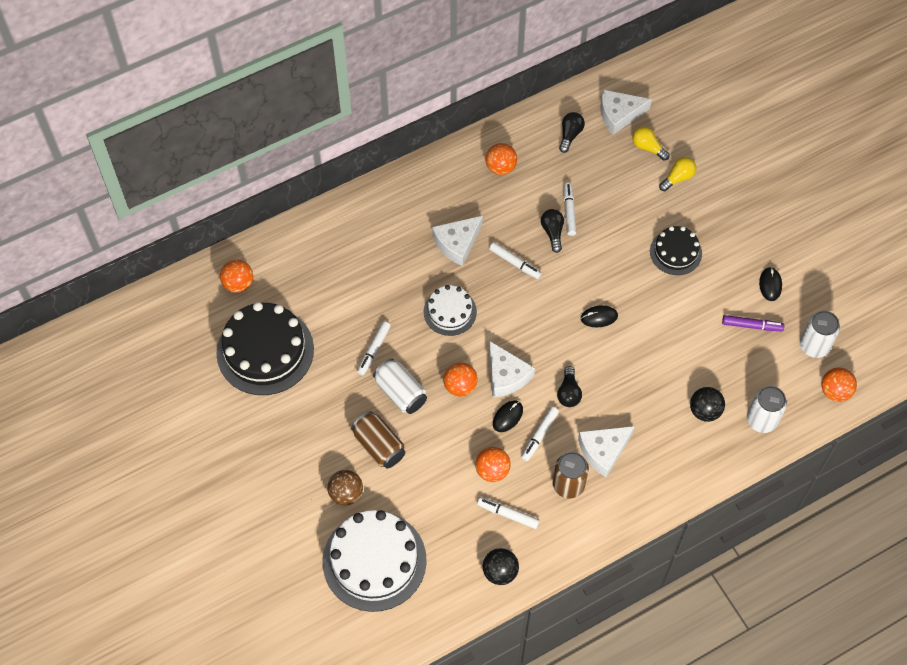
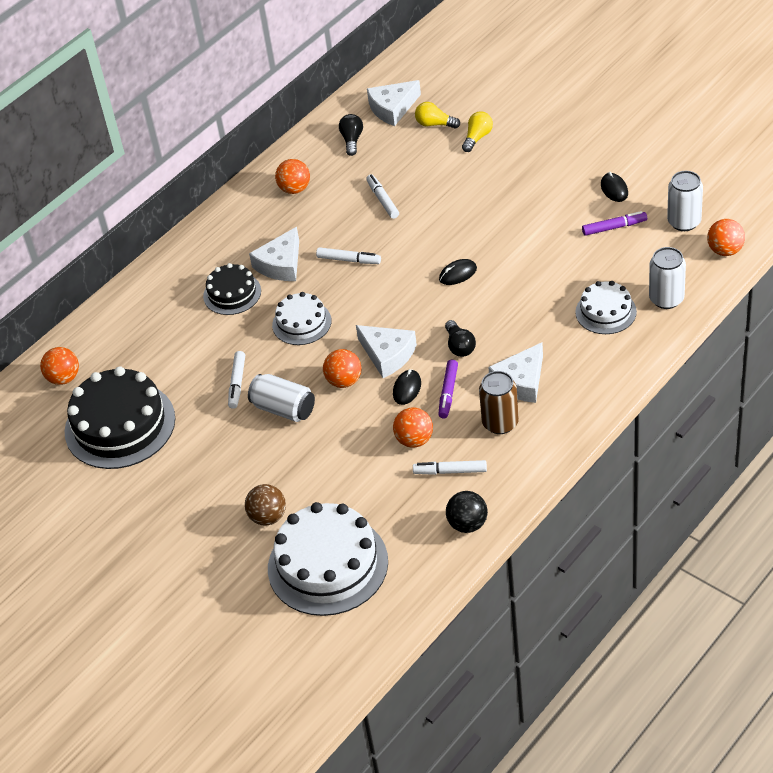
camera: 15 degrees left, 15 degrees down
brown can [351,411,405,468] -> none
white marker [521,407,559,461] -> purple marker [438,360,458,418]
black light bulb [541,209,564,253] -> none
black cake [650,226,702,275] -> black cake moved to [203,263,261,315]
black ball [690,387,725,422] -> white cake [575,281,637,334]

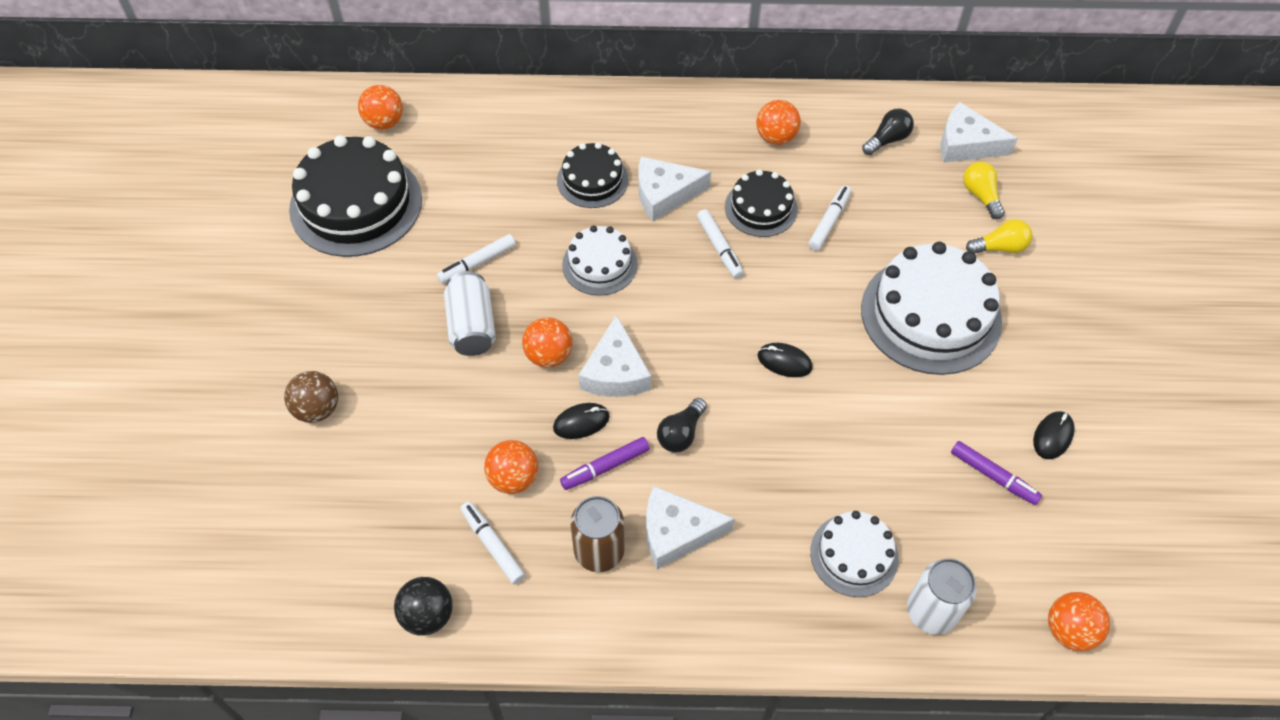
camera: 45 degrees right, 10 degrees up
white cake [268,502,388,616] -> white cake moved to [861,242,1002,375]
white can [667,171,703,231] -> none
none -> black cake [725,169,798,237]

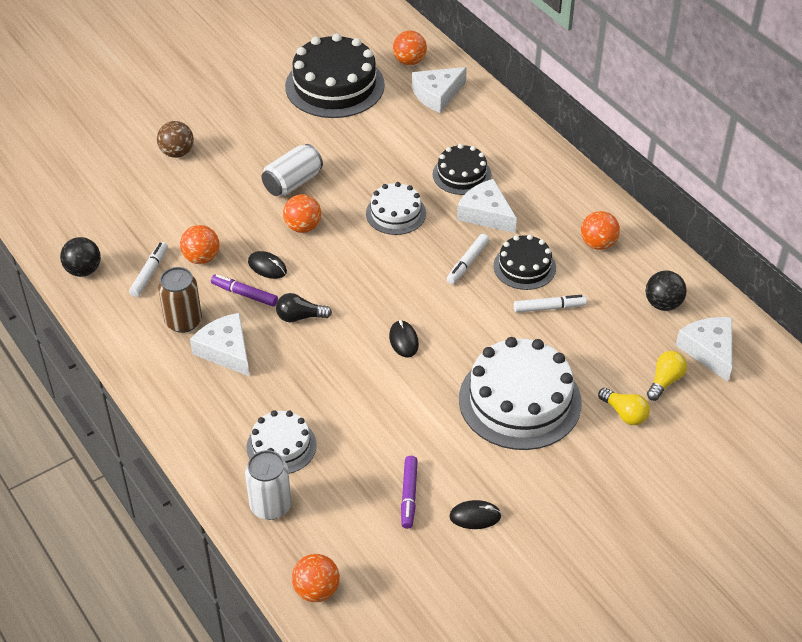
camera: 55 degrees right, 10 degrees down
white marker [437,234,516,284] -> none
white cheese [578,314,651,397] -> white cheese moved to [412,67,467,113]
black light bulb [862,109,914,155] -> black ball [646,271,687,311]

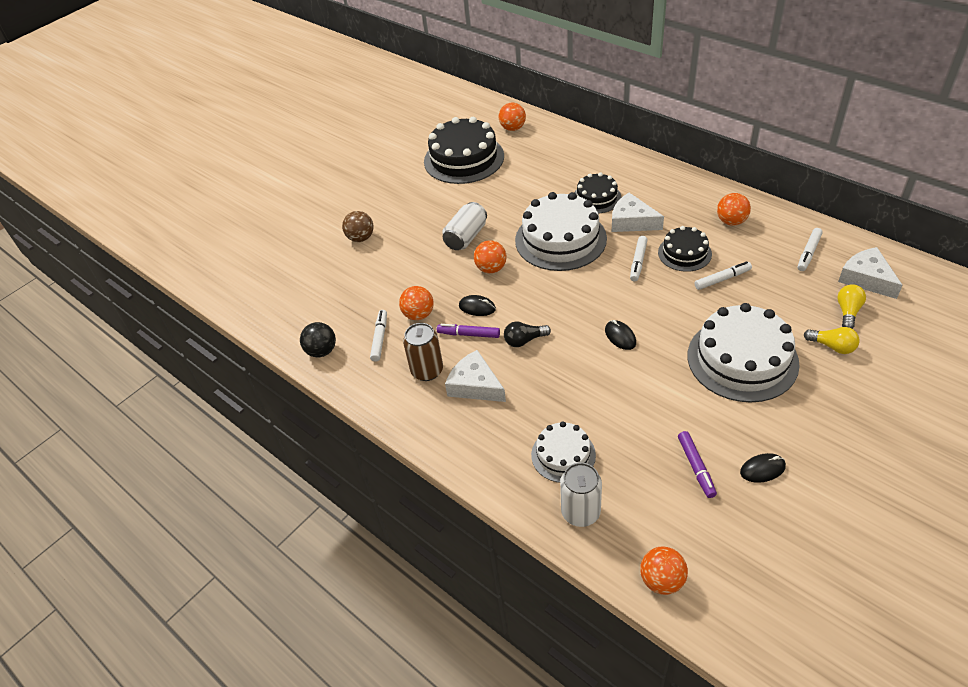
camera: 10 degrees left, 0 degrees up
white cake [366,182,426,235] -> white cake [515,192,607,271], size x1.80
white cheese [412,67,467,113] -> none
black ball [646,271,687,311] -> white marker [798,228,823,271]

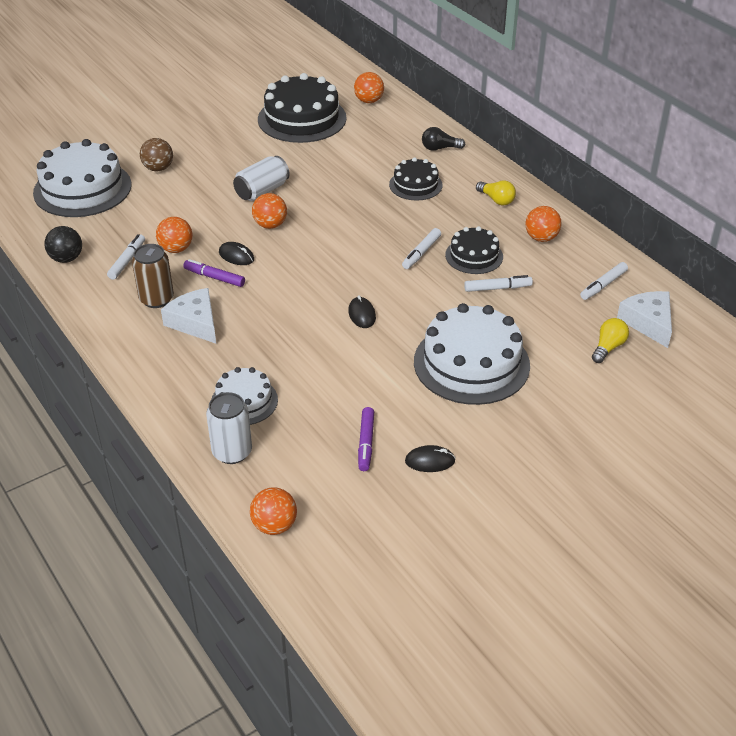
camera: 10 degrees right, 5 degrees down
black light bulb [504,321,551,347] -> black light bulb moved to [422,127,465,151]
white cake [515,192,607,271] -> white cake moved to [33,139,132,217]
white cheese [612,193,664,232] -> none
yellow light bulb [804,327,860,354] -> yellow light bulb moved to [476,180,516,206]

